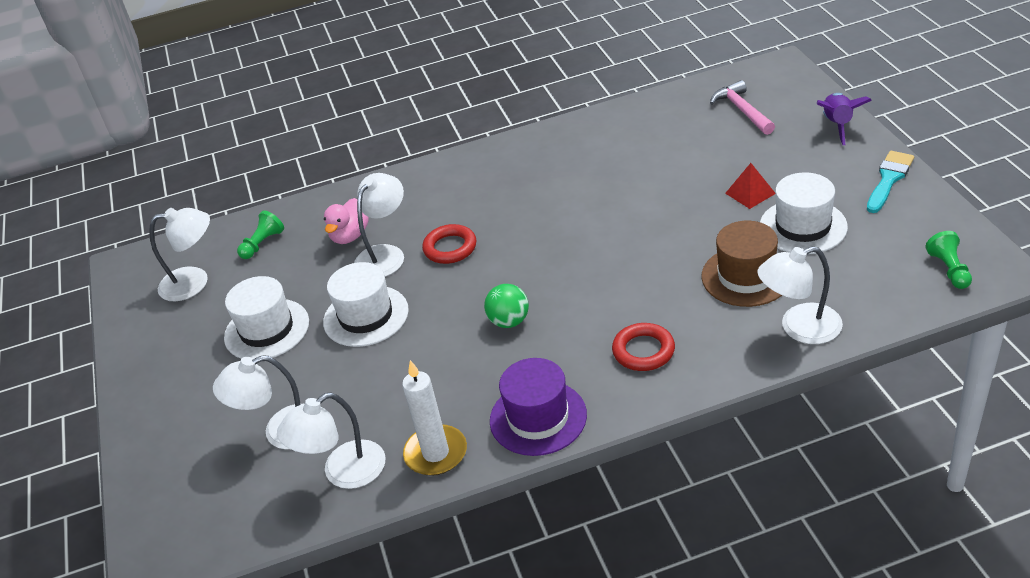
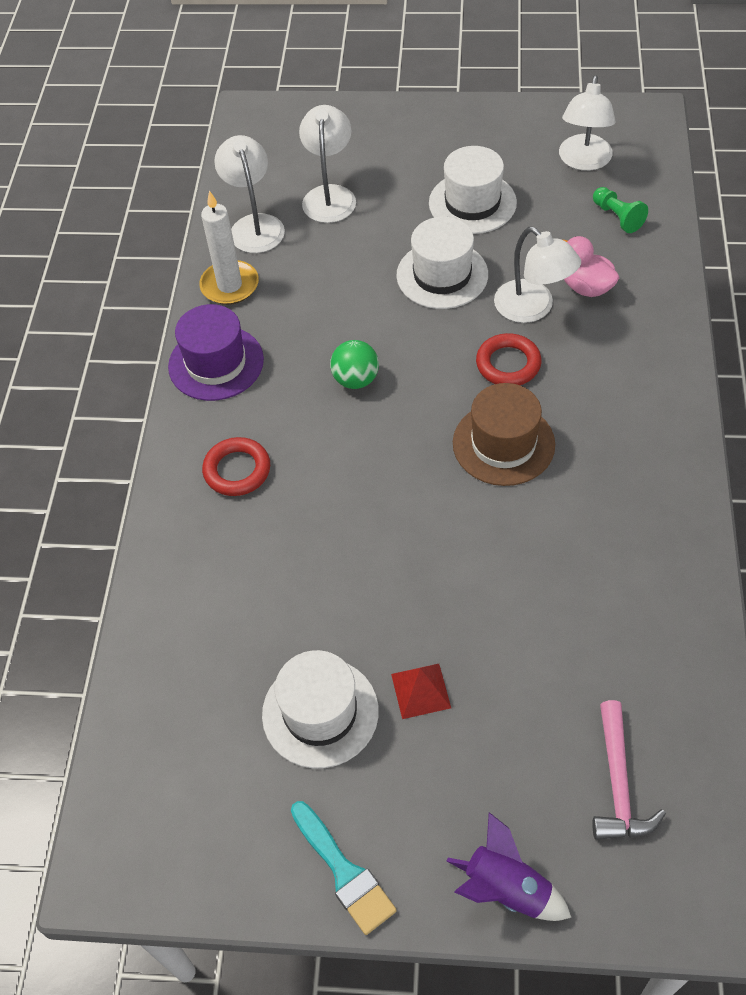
camera: 110 degrees right, 15 degrees up
brown hat [701,221,782,307] -> brown hat moved to [453,383,555,486]
pink hammer [710,80,775,135] -> pink hammer turned 90 degrees clockwise [592,700,666,840]
white lamp [757,246,843,344] -> none
green pawn [925,231,972,289] -> none

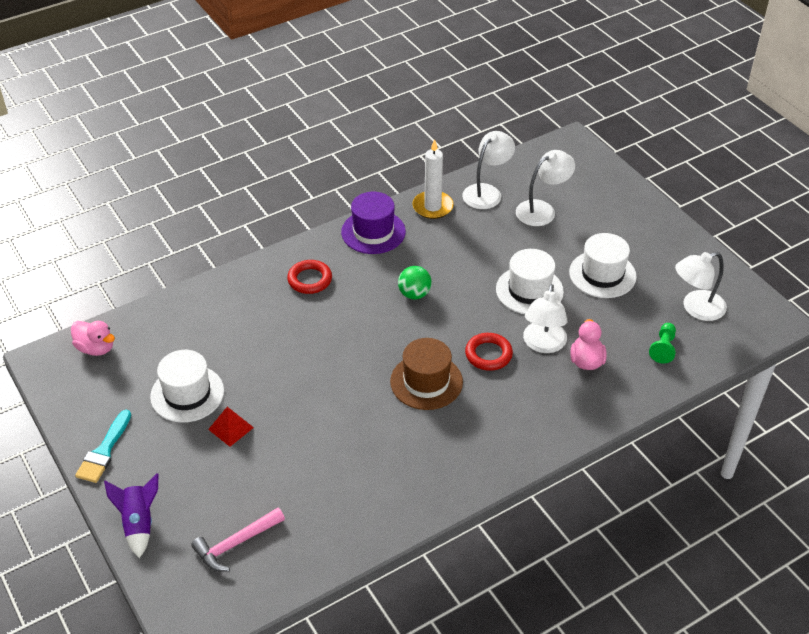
camera: 50 degrees right, 10 degrees down
none -> pink duck [71,321,115,356]

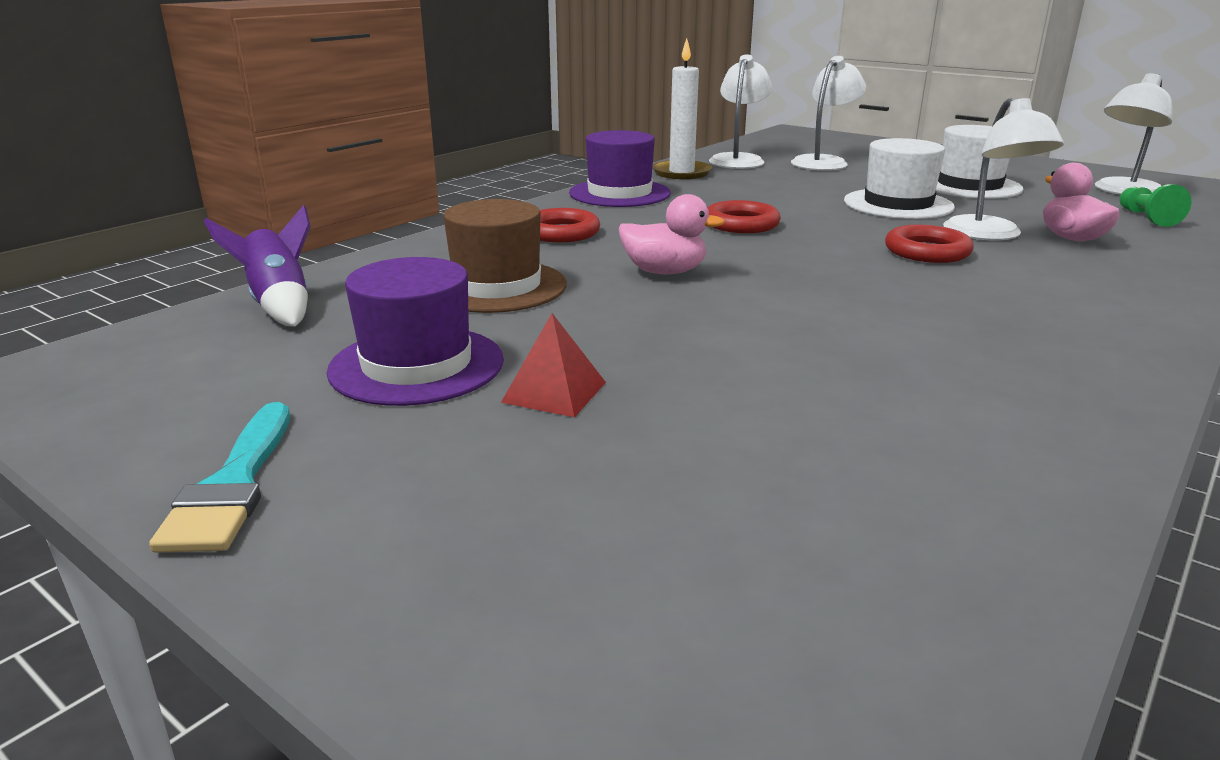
camera: 20 degrees left, 20 degrees down
pink duck [71,321,115,356] -> pink duck moved to [619,194,725,274]
purple rocket [104,473,158,558] -> purple rocket moved to [204,205,311,326]
white hat [150,350,224,423] -> purple hat [327,257,504,406]
pink hammer [191,508,285,571] -> none
brown hat [390,338,463,410] -> brown hat moved to [443,199,567,313]
green ball [398,266,432,300] -> red ring [708,200,781,233]

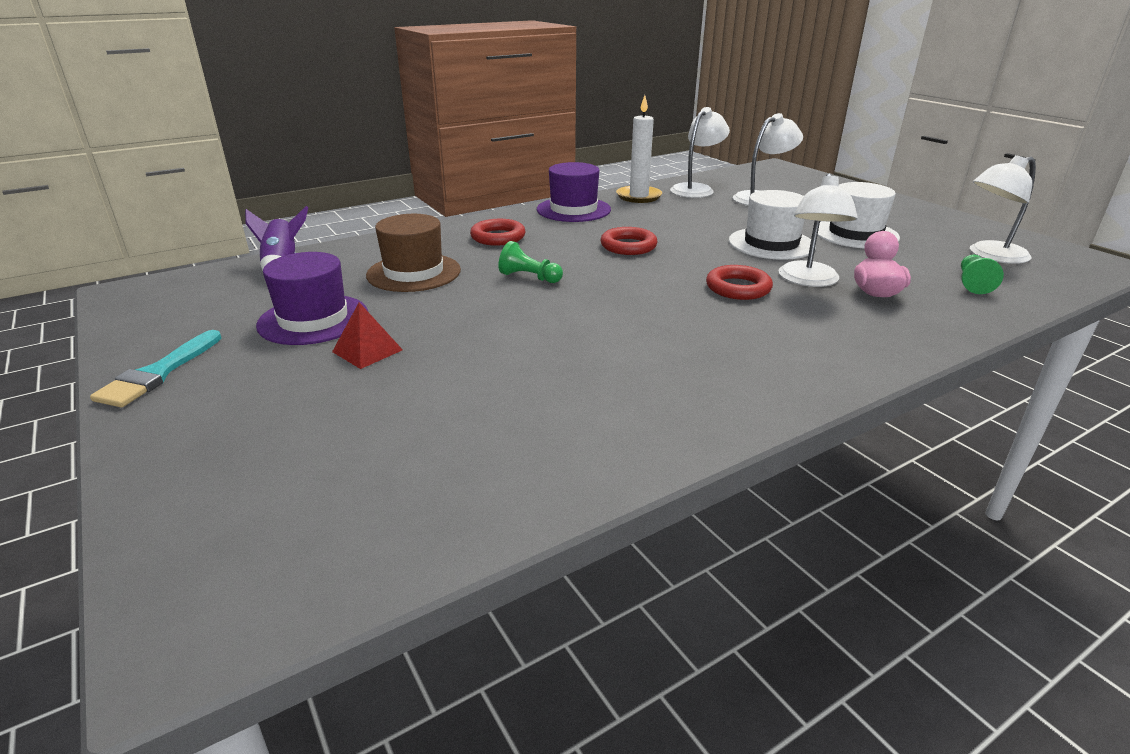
camera: 20 degrees right, 5 degrees up
pink duck [619,194,725,274] -> green pawn [498,241,563,283]

